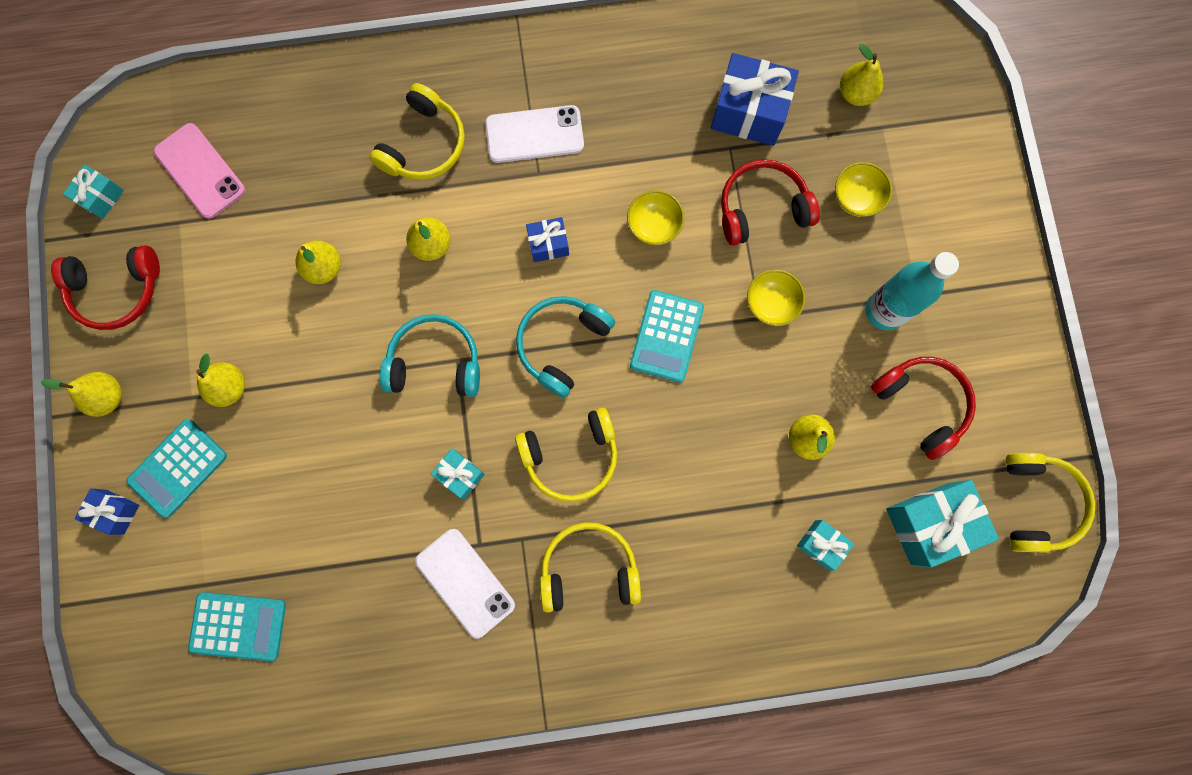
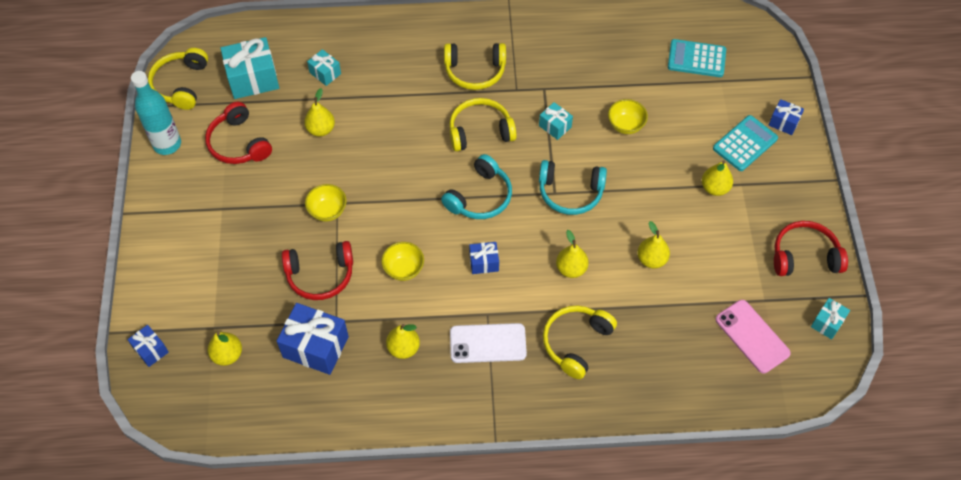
camera: 175 degrees left, 20 degrees down
yellow pear [41,372,122,417] -> yellow pear moved to [386,324,420,359]
white phone [415,529,515,639] -> none
turquoise calculator [630,290,704,383] -> none
yellow bowl [835,162,892,217] -> yellow bowl moved to [608,99,648,134]
turquoise bottle [866,252,959,330] -> turquoise bottle moved to [131,71,181,155]
none -> blue gift [127,325,169,367]

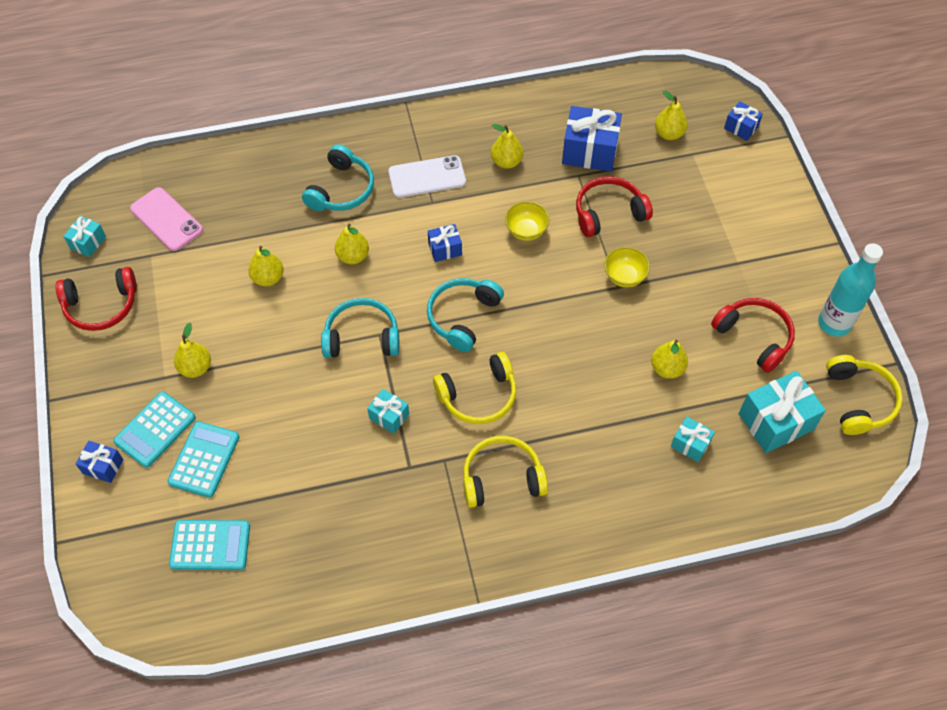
camera: 170 degrees right, 0 degrees up
yellow headphones [543,305,617,379] -> turquoise headphones [302,144,374,211]
yellow bowl [608,99,648,134] -> none
none -> turquoise calculator [167,421,239,498]

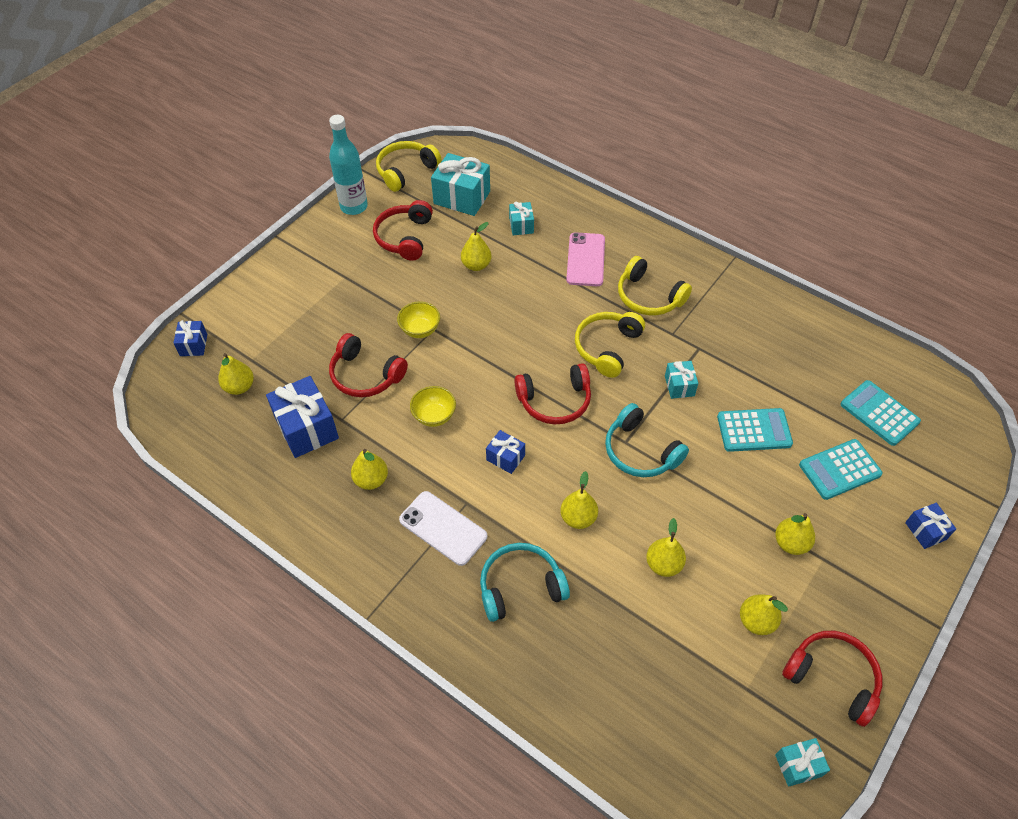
camera: 130 degrees left, 5 degrees down
turquoise calculator [113,391,196,468] -> turquoise calculator moved to [717,408,793,452]
pink phone [130,187,203,251] -> pink phone moved to [566,232,605,286]
turquoise headphones [427,278,504,352] -> red headphones [514,363,591,424]
yellow headphones [433,352,516,424] -> yellow headphones turned 90 degrees counterclockwise [575,312,645,378]
none -> yellow pear [740,594,788,635]

